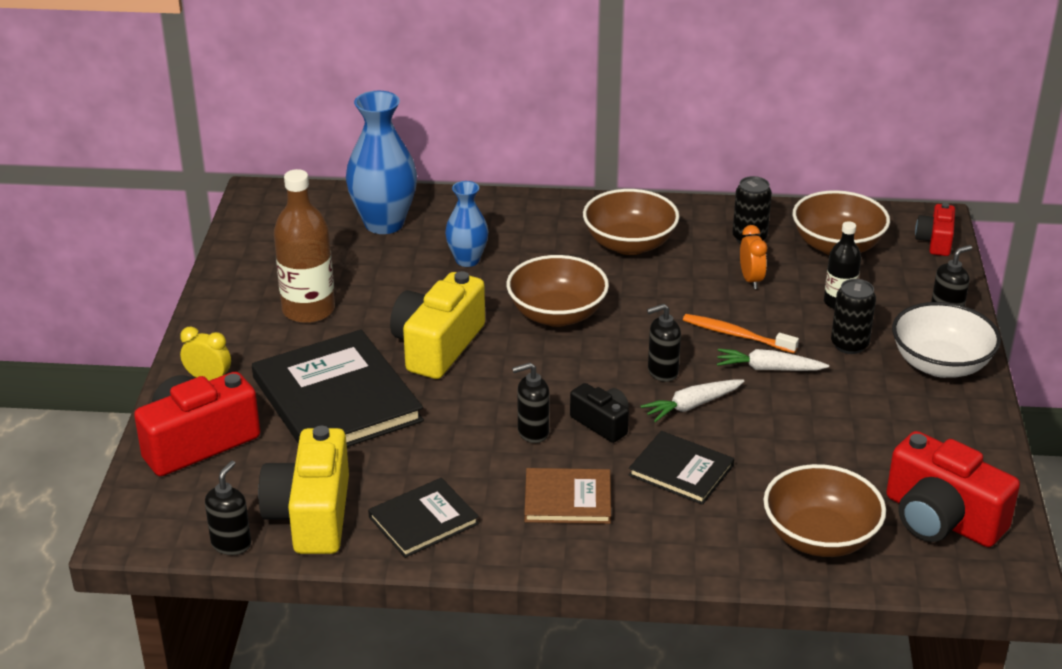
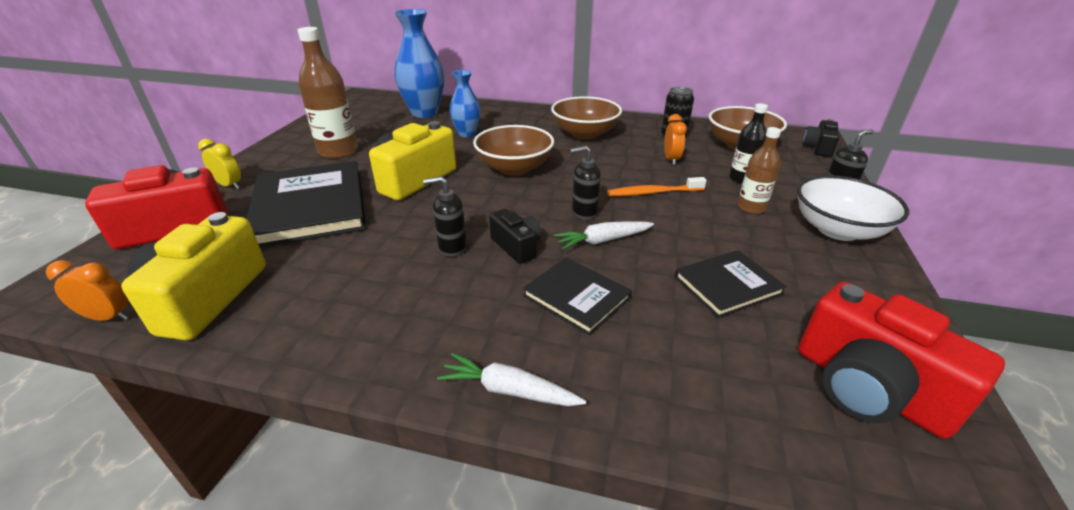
camera: 10 degrees right, 0 degrees up
black soap dispenser [205,460,251,555] -> orange clock [46,260,129,321]
black book [368,478,479,558] -> black book moved to [675,250,787,318]
brown book [524,468,611,524] -> none
orange toothbrush [683,314,799,353] -> orange toothbrush turned 45 degrees counterclockwise [607,177,707,196]
white carrot [717,349,829,371] -> white carrot moved to [437,353,586,406]
brown bowl [763,464,886,557] -> none
black can [831,279,876,354] -> brown bottle [737,127,781,214]
red camera [915,203,955,256] -> black camera [803,119,839,157]

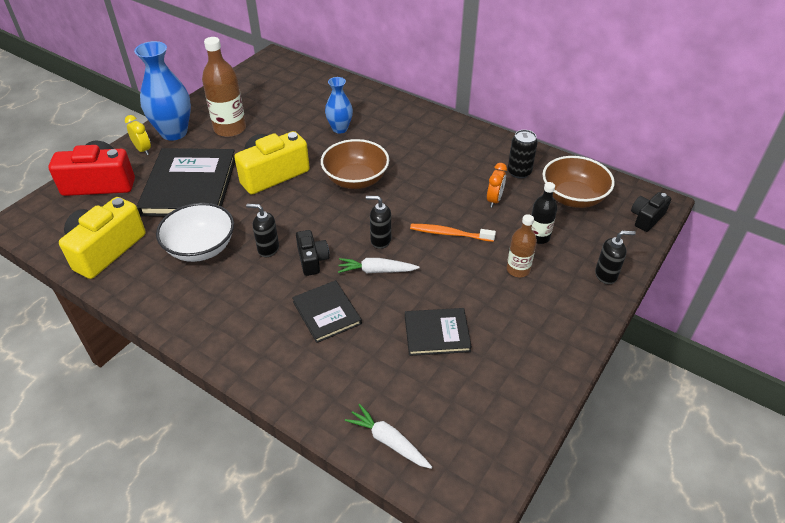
camera: 20 degrees right, 10 degrees up
orange clock [46,260,129,321] -> none
blue vase [394,9,444,118] -> blue vase moved to [134,41,191,140]
white carrot [437,353,586,406] -> white carrot moved to [345,404,432,469]
brown bowl [551,96,622,140] -> none
white bowl [797,175,909,241] -> white bowl moved to [156,203,234,262]
red camera [798,282,1005,439] -> none

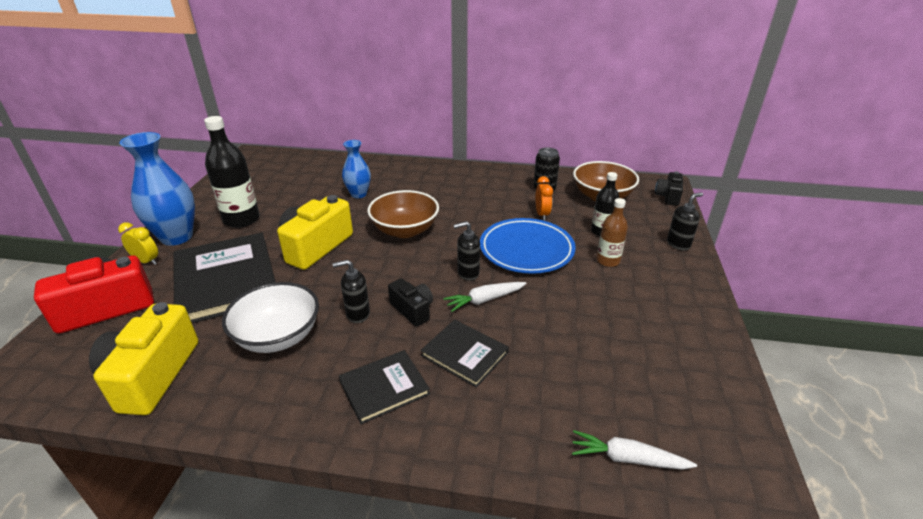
camera: 25 degrees left, 10 degrees down
brown bottle [202,37,246,137] -> black bottle [204,116,260,228]
black book [405,308,472,356] -> black book moved to [339,350,430,424]
orange toothbrush [410,224,496,242] -> blue plate [480,218,576,274]

